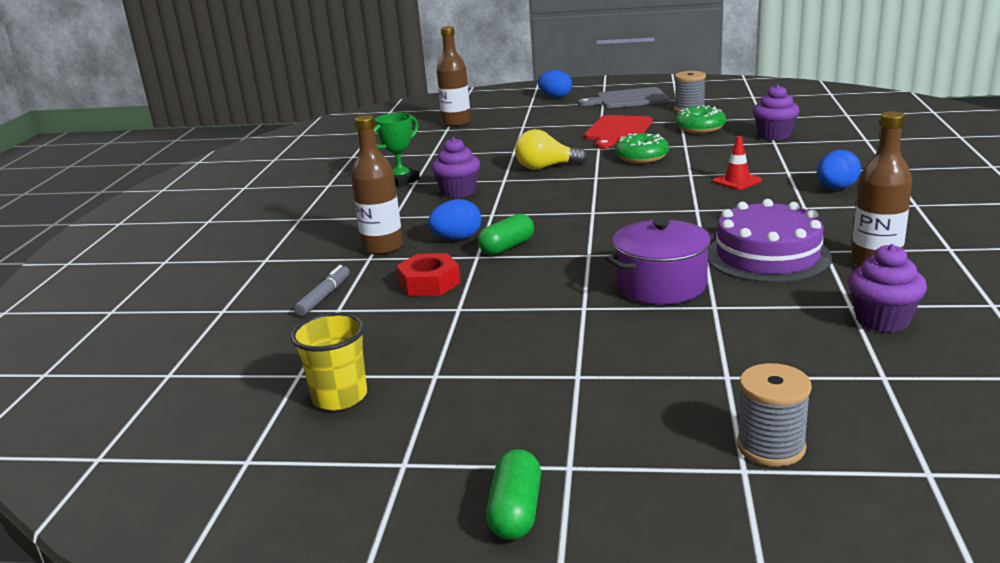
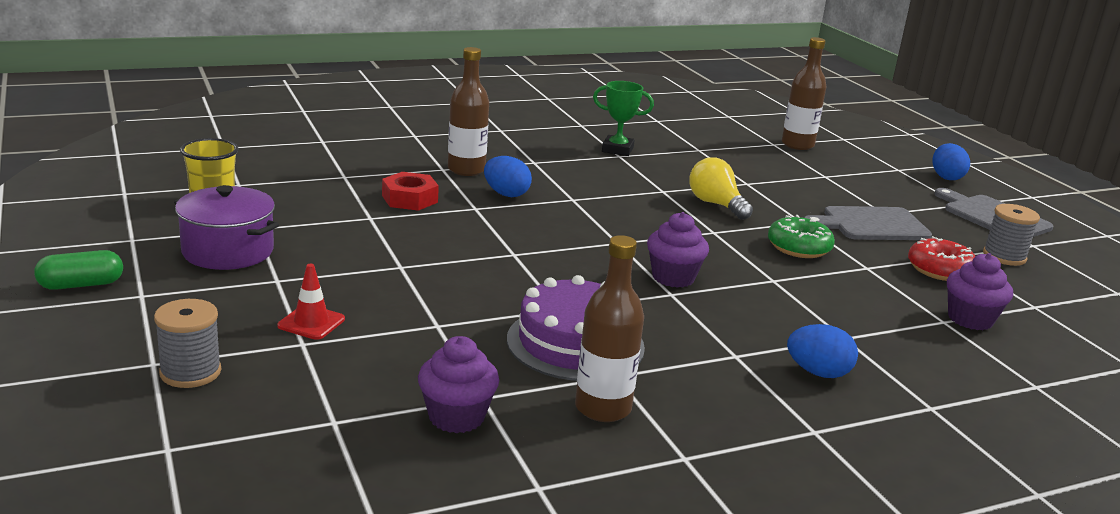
camera: 55 degrees right, 0 degrees up
grey marker [294,265,350,316] -> none
purple cupcake [431,137,480,198] -> purple cupcake moved to [647,212,709,288]
green capsule [478,214,534,255] -> none
red cutting board [584,115,653,149] -> grey cutting board [804,206,932,240]
purple pot [605,218,715,305] -> purple pot moved to [174,185,279,270]
green donut [676,105,726,133] -> red donut [908,236,975,281]
red traffic cone [713,136,762,190] -> red traffic cone moved to [277,264,345,340]

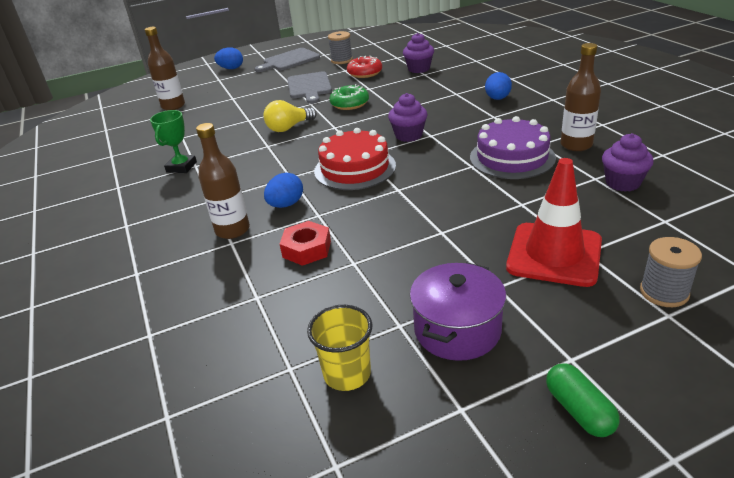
camera: 85 degrees left, 10 degrees up
red traffic cone [277,264,345,340] -> red traffic cone [506,158,602,287], size x2.14
none -> red cake [314,128,396,190]

